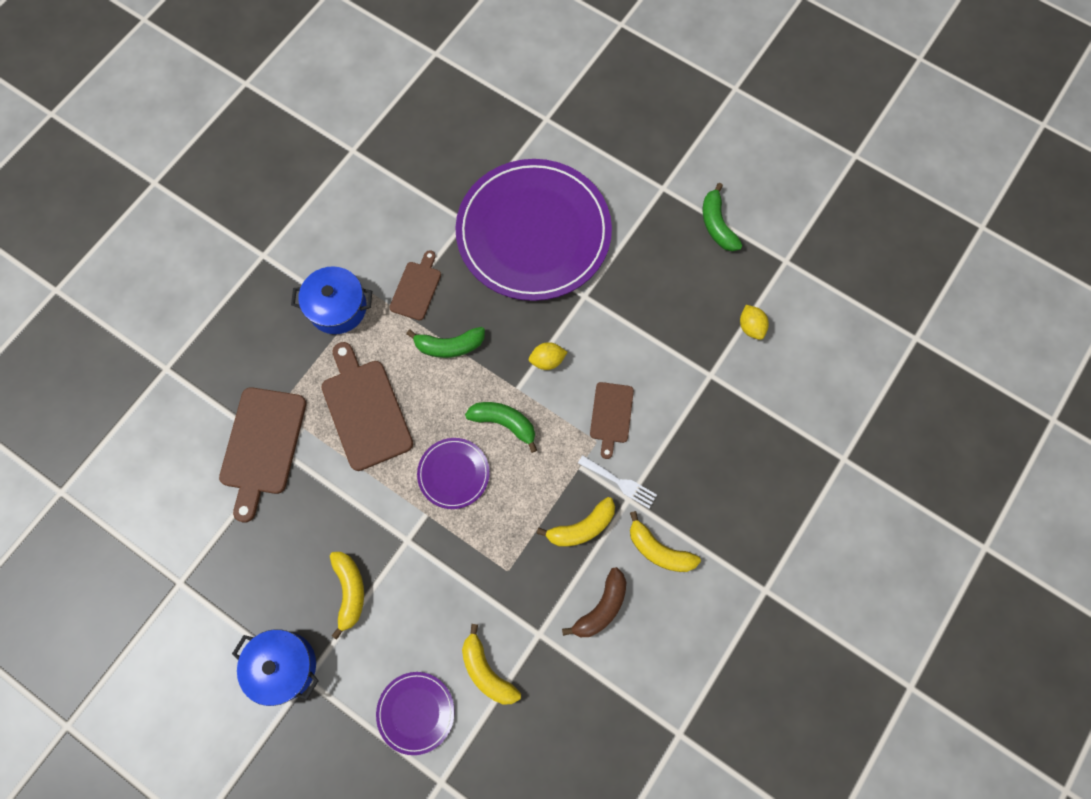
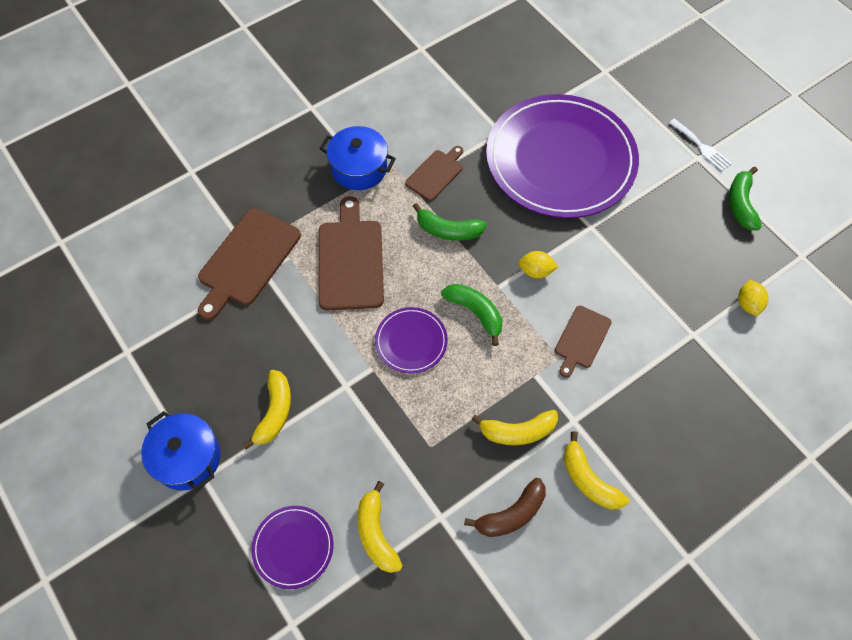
camera: 20 degrees right, 10 degrees down
white fork [578,455,657,509] -> white fork moved to [669,118,732,171]

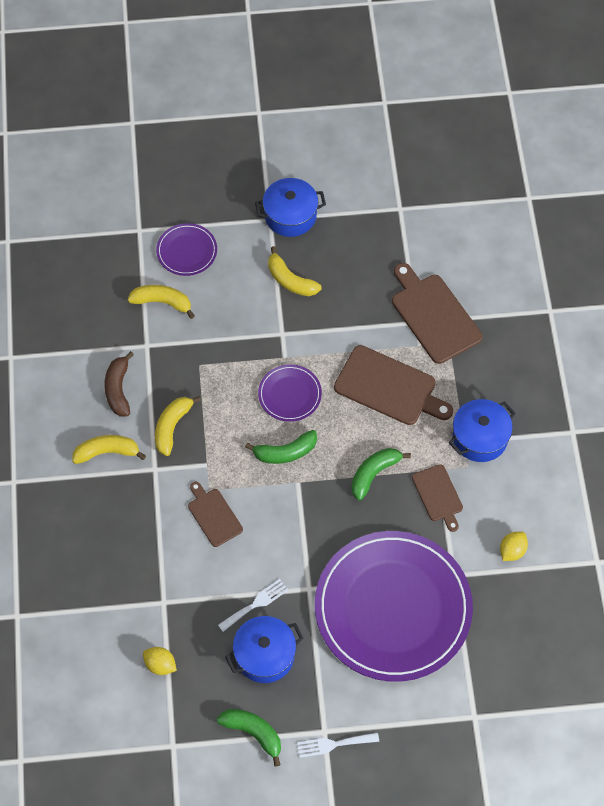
camera: 120 degrees right, 0 degrees up
yellow lemon [518,251,558,278] -> yellow lemon moved to [500,532,528,561]
none -> white fork [218,579,288,632]
none -> blue pot [225,616,304,683]

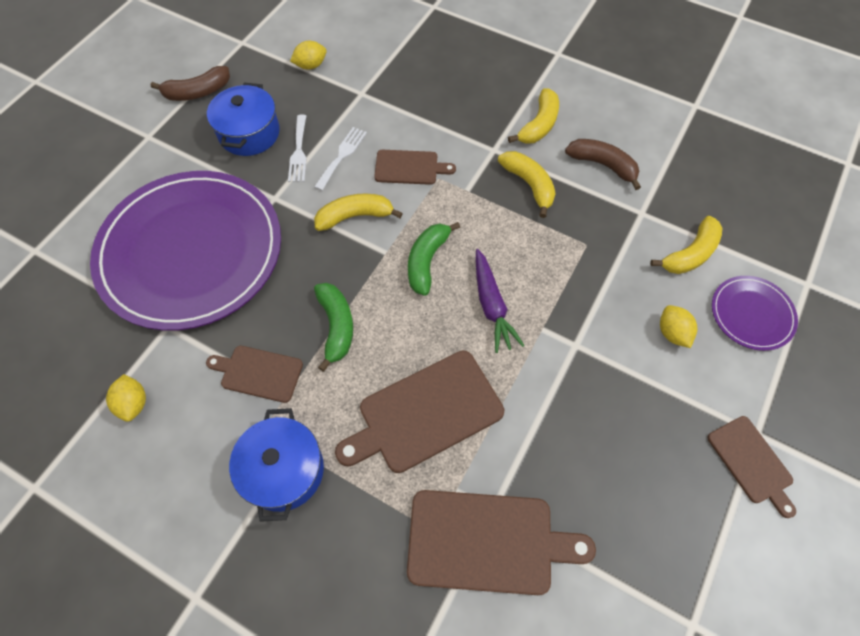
camera: 125 degrees right, 0 degrees up
green banana [217,709,281,766] -> brown banana [151,66,230,101]
blue pot [255,178,326,237] -> brown cutting board [708,416,796,518]
purple plate [258,364,322,422] -> purple carrot [476,249,525,353]
yellow banana [268,246,322,296] -> yellow banana moved to [314,194,403,231]
white fork [297,732,379,758] -> white fork moved to [314,127,367,191]
none -> yellow lemon [660,305,697,348]

